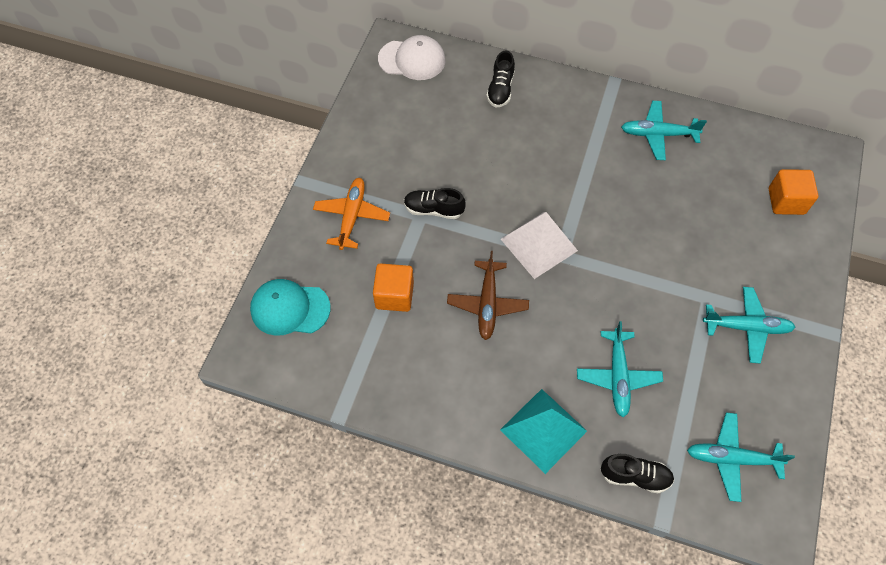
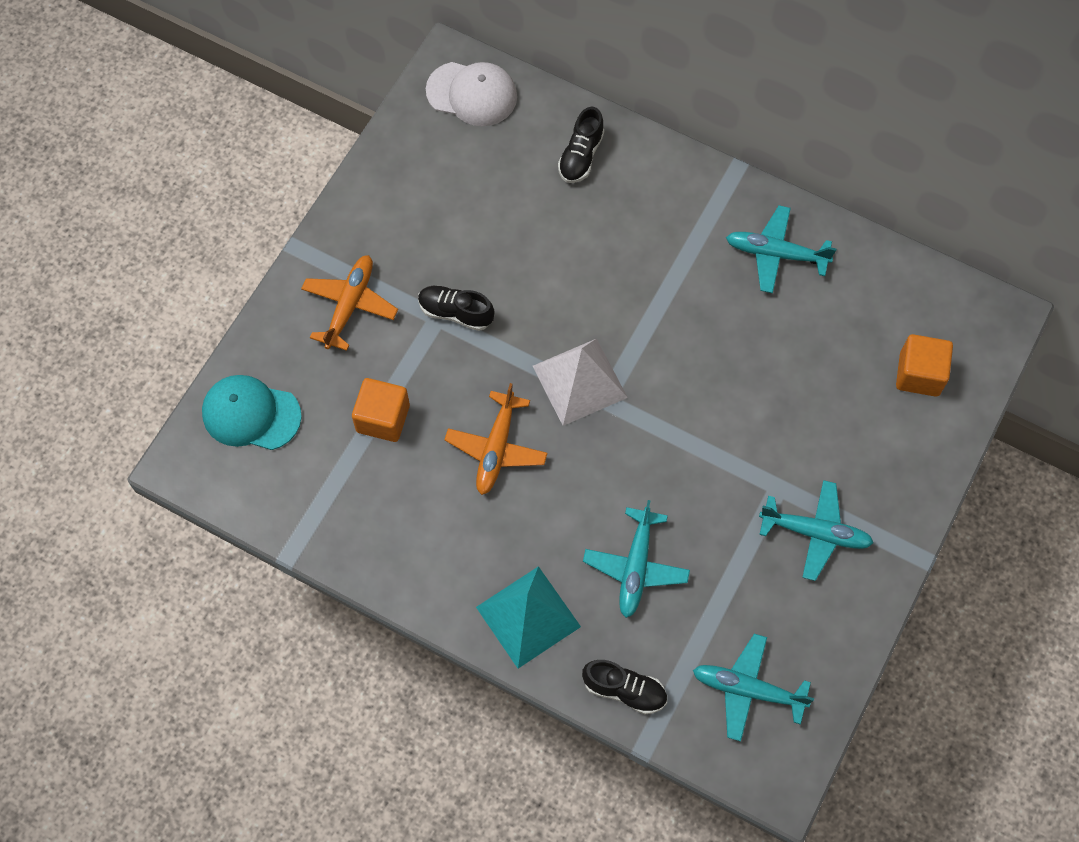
camera: 10 degrees right, 5 degrees up
brown plane [447,251,529,340] -> orange plane [445,383,548,495]

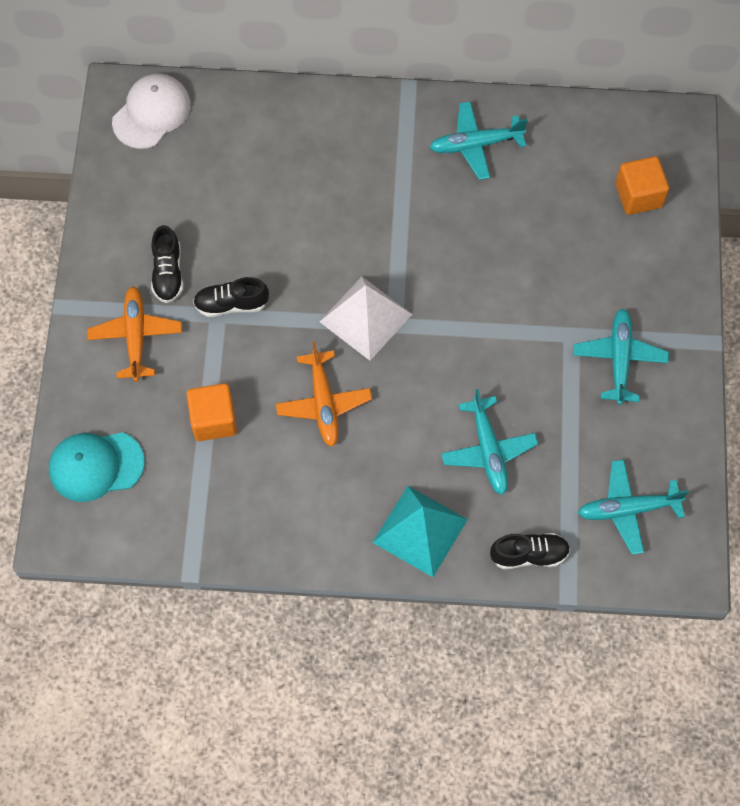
camera: 25 degrees left, 0 degrees up
white cap [426,62,517,126] -> white cap turned 45 degrees counterclockwise [112,73,191,149]
black shoe [558,107,604,183] -> black shoe moved to [151,225,183,303]
turquoise plane [759,480,874,581] -> turquoise plane turned 75 degrees counterclockwise [573,309,669,405]

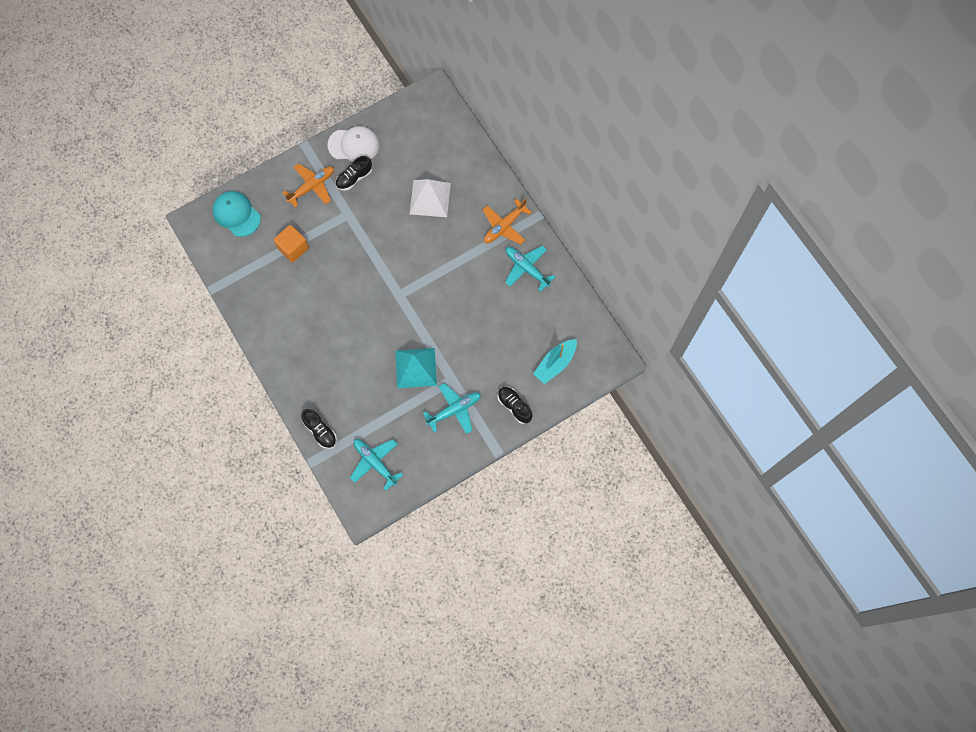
camera: 55 degrees right, 5 degrees up
white cap [112,73,191,149] -> white cap moved to [327,126,379,161]
black shoe [193,277,269,317] -> black shoe moved to [498,386,532,424]
orange plane [276,342,372,447] -> orange plane moved to [483,198,532,245]
white pyramid [320,277,412,361] -> white pyramid moved to [410,179,451,217]
turquoise pyramid [372,486,468,577] -> turquoise pyramid moved to [395,348,437,388]
turquoise plane [441,389,538,495] -> none
orange cube [615,156,669,215] -> turquoise boat [533,339,577,384]

